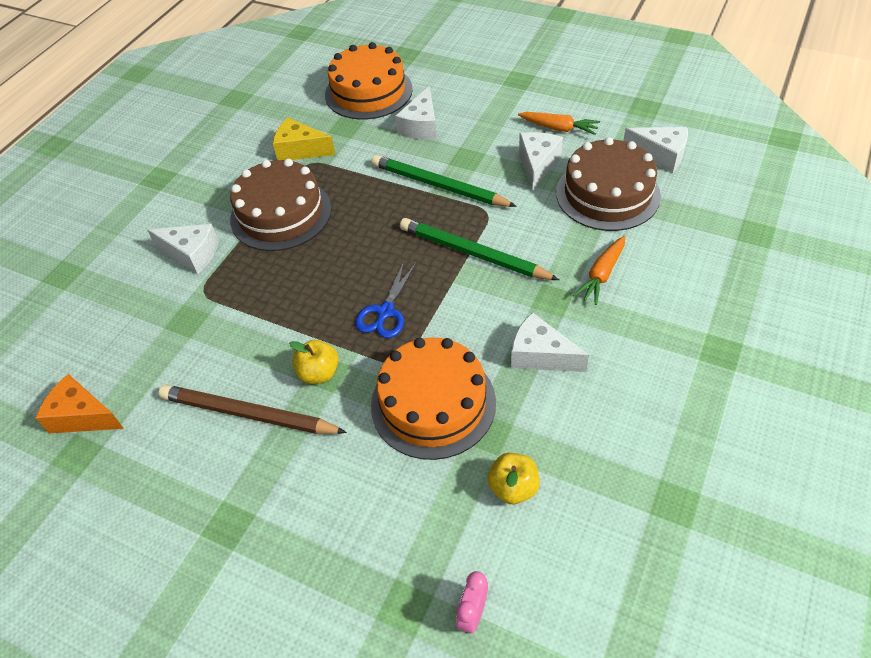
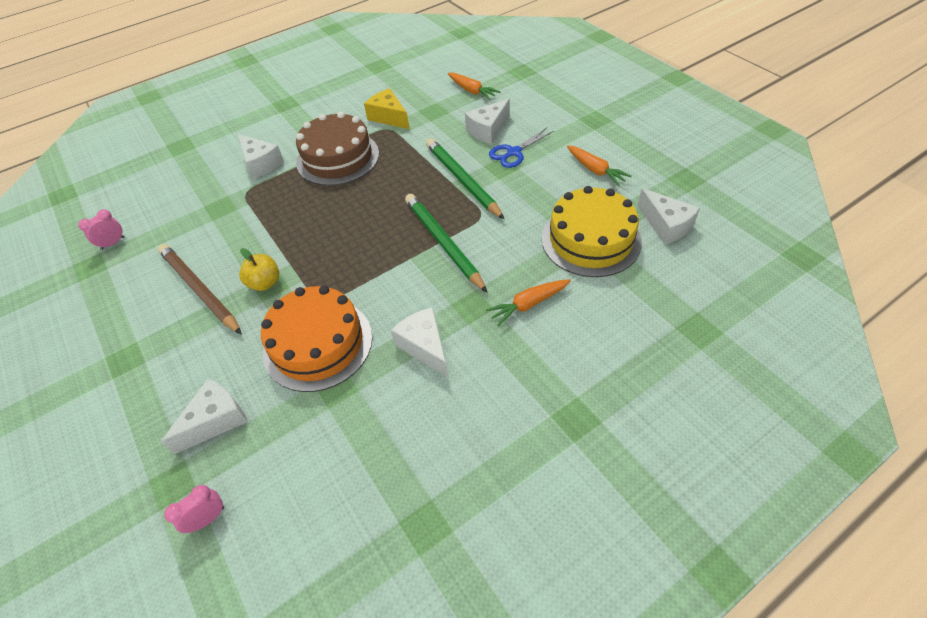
camera: 30 degrees right, 0 degrees up
orange cheese [36,374,124,433] -> pink clock [78,209,125,250]
orange cake [325,42,413,120] -> orange carrot [448,73,500,100]
blue scissors [355,261,417,338] -> blue scissors moved to [489,128,555,168]
yellow apple [487,453,540,504] -> none
white cheese [519,132,563,191] -> white cheese moved to [161,378,248,454]
brown cake [556,137,661,231] -> yellow cake [541,186,642,277]

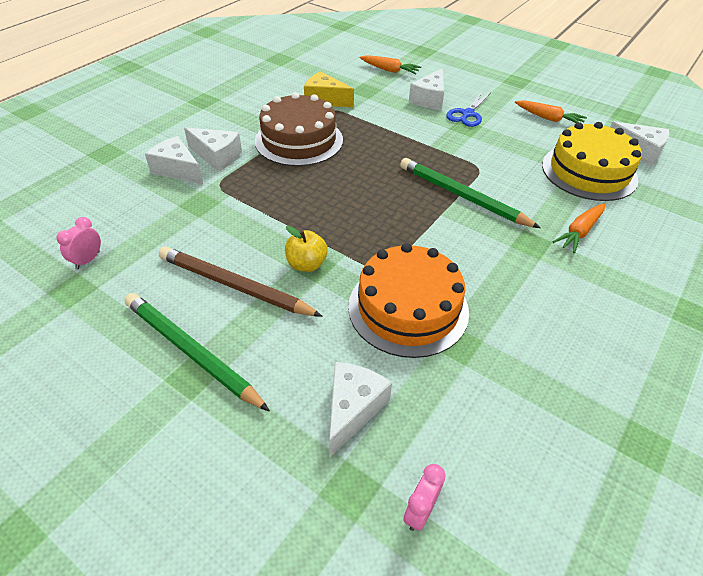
camera: 25 degrees left, 5 degrees down
white cheese [391,307,448,377] -> white cheese moved to [145,136,203,184]
green pencil [426,138,504,219] -> green pencil moved to [124,293,270,412]

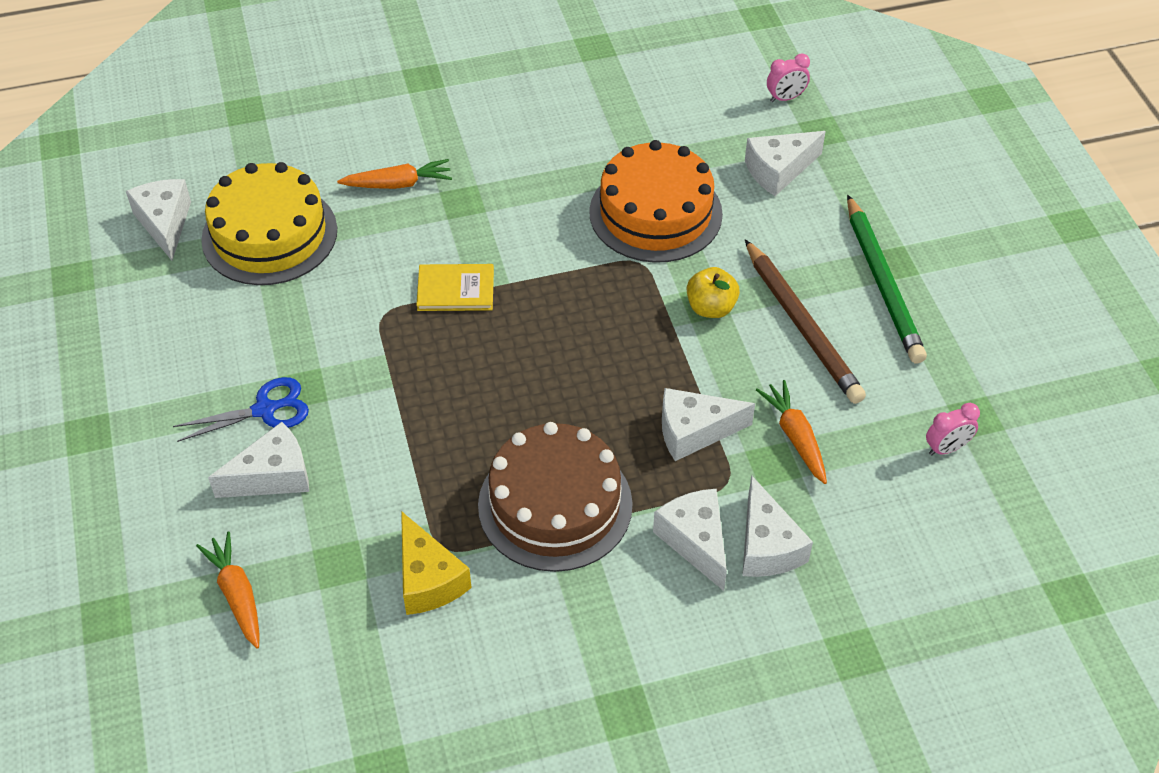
camera: 140 degrees left, 5 degrees up
green pencil [400,158,540,228] -> yellow book [416,264,494,311]
orange carrot [515,100,587,123] -> orange carrot moved to [756,380,827,484]
none -> white cheese [662,388,755,461]

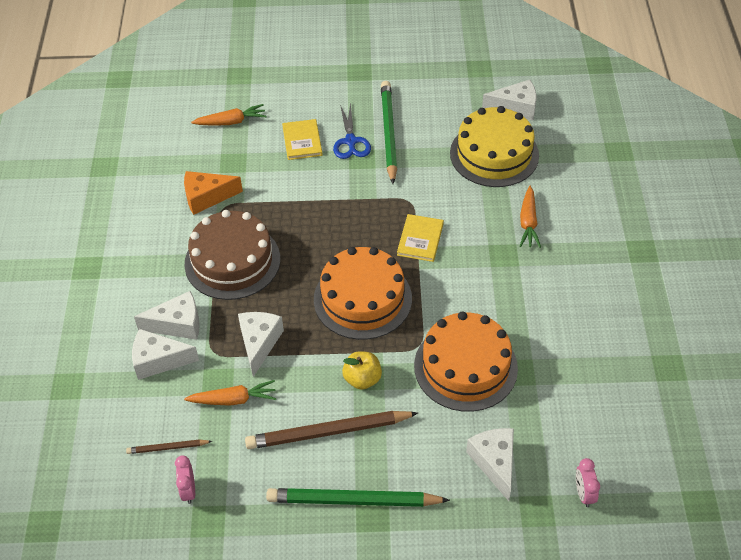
camera: 105 degrees right, 0 degrees up
white cheese [208,422,309,498] -> yellow book [282,119,323,160]
yellow cheese [401,511,472,615] -> orange cheese [184,171,243,215]
none -> brown pencil [126,439,212,454]
none -> orange cake [314,247,412,340]
none -> green pencil [381,81,397,184]

